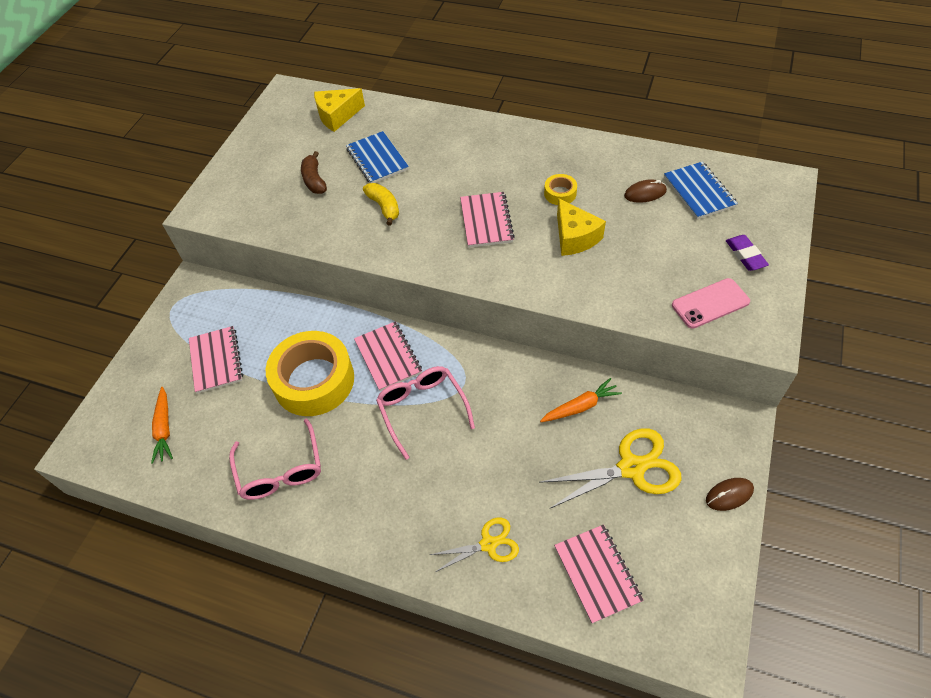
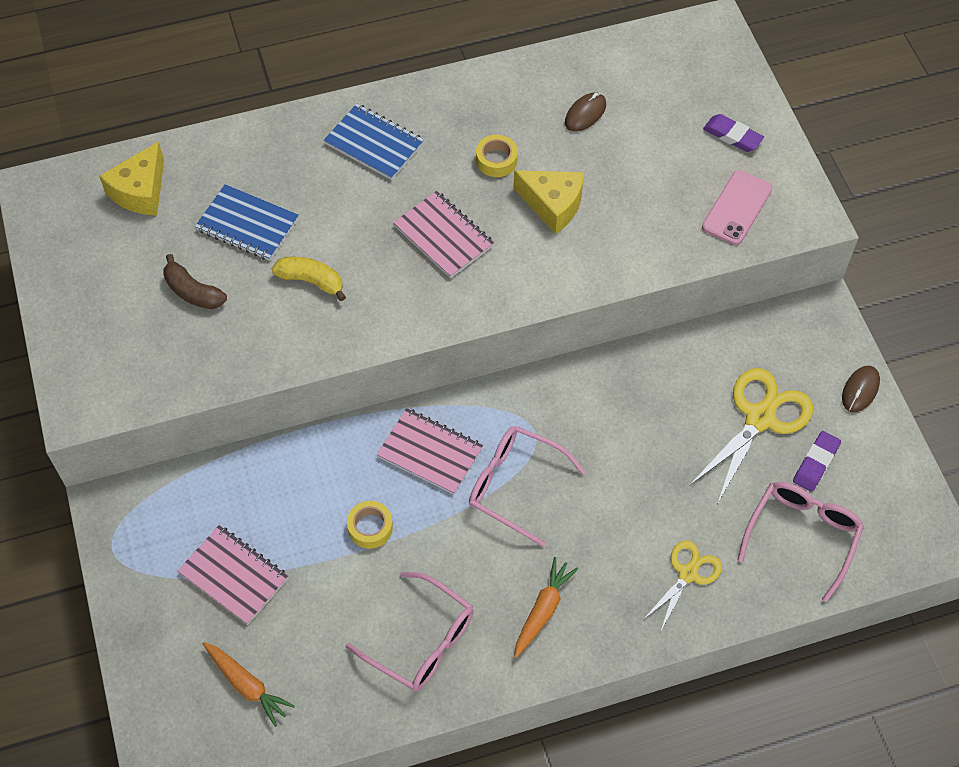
camera: 40 degrees left, 5 degrees up
yellow tape [266,331,354,416] -> yellow tape [347,501,393,549], size x0.42
orange carrot [540,378,622,422] -> orange carrot moved to [514,557,578,658]
pink notebook [554,525,644,624] -> pink glasses [737,482,864,602]
blue notebook [664,162,738,219] -> blue notebook moved to [324,104,424,180]
none -> purple eraser [793,431,841,492]

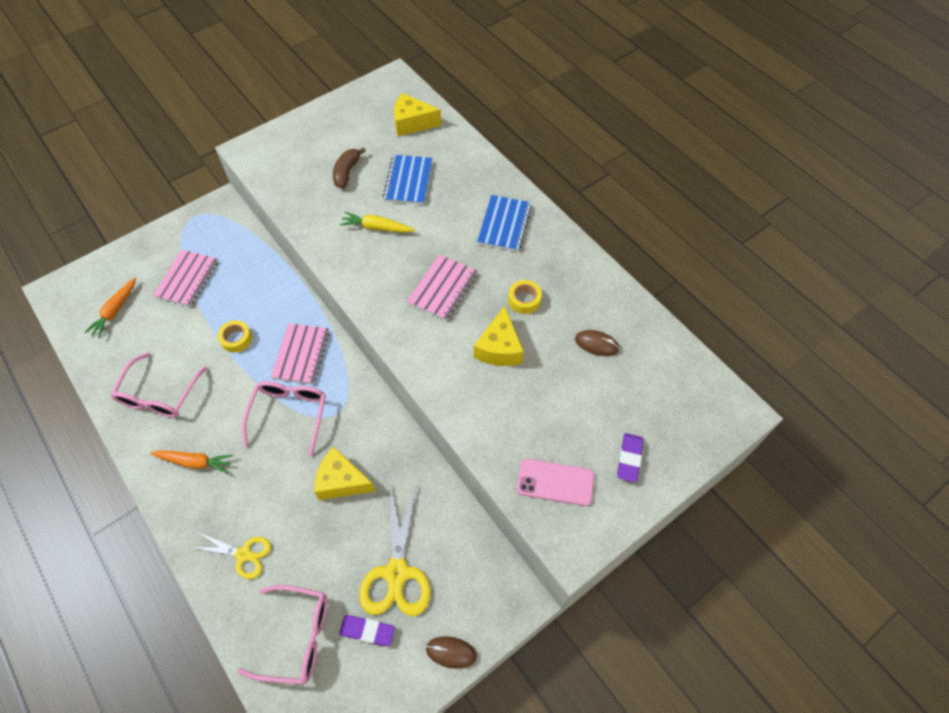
camera: 70 degrees right, 0 degrees up
yellow banana [272,257,346,301] -> yellow carrot [340,212,415,233]
yellow scissors [689,368,813,502] -> yellow scissors turned 75 degrees clockwise [359,485,431,616]
none -> yellow cheese [314,447,375,500]

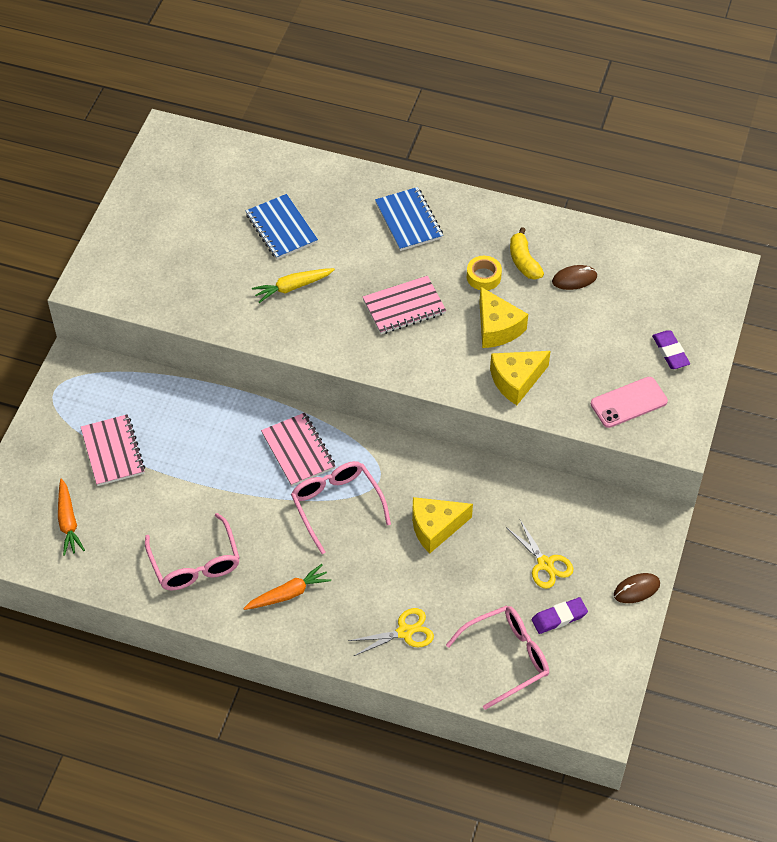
camera: 35 degrees left, 5 degrees down
yellow tape [218,320,252,353] -> none
brown banana [333,147,366,188] -> none
yellow scissors [359,485,431,616] -> yellow scissors [506,520,573,589], size x0.61
yellow cheese [394,93,441,137] -> yellow cheese moved to [490,351,551,405]
pink notebook [407,254,477,321] -> pink notebook turned 75 degrees clockwise [363,276,446,334]
none -> yellow banana [510,227,544,280]

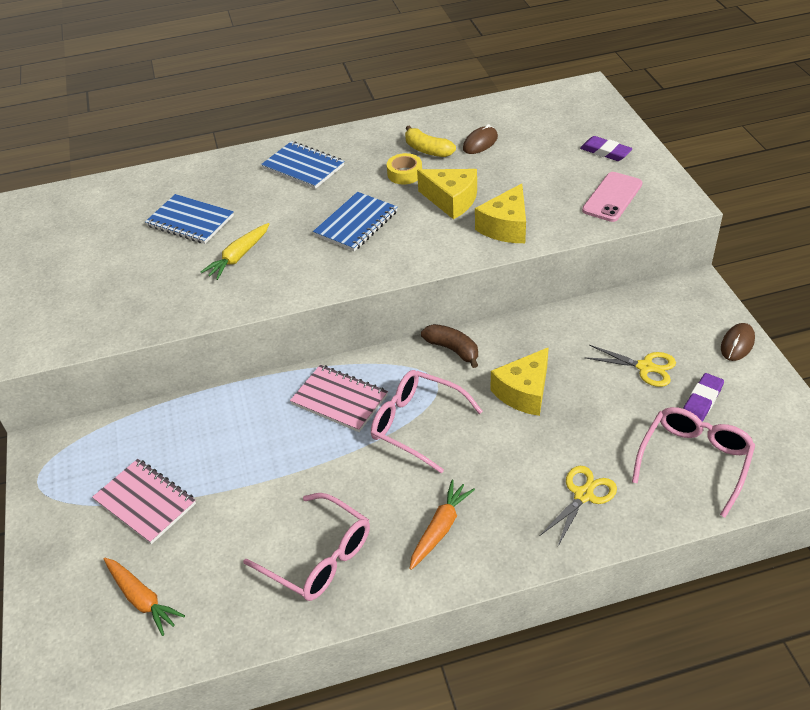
camera: 30 degrees left, 10 degrees down
pink notebook [363,276,446,334] -> blue notebook [313,192,398,251]
none -> brown banana [421,324,478,368]

